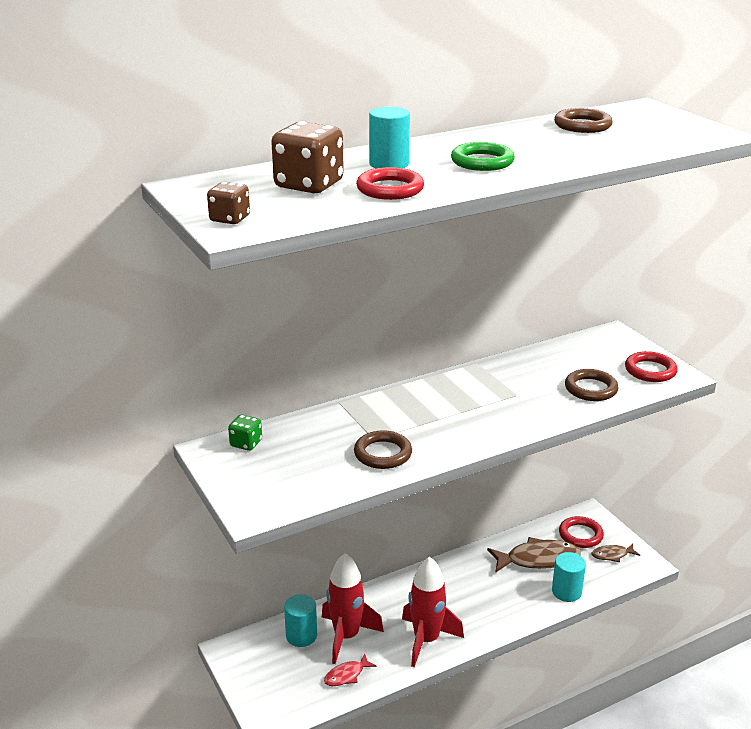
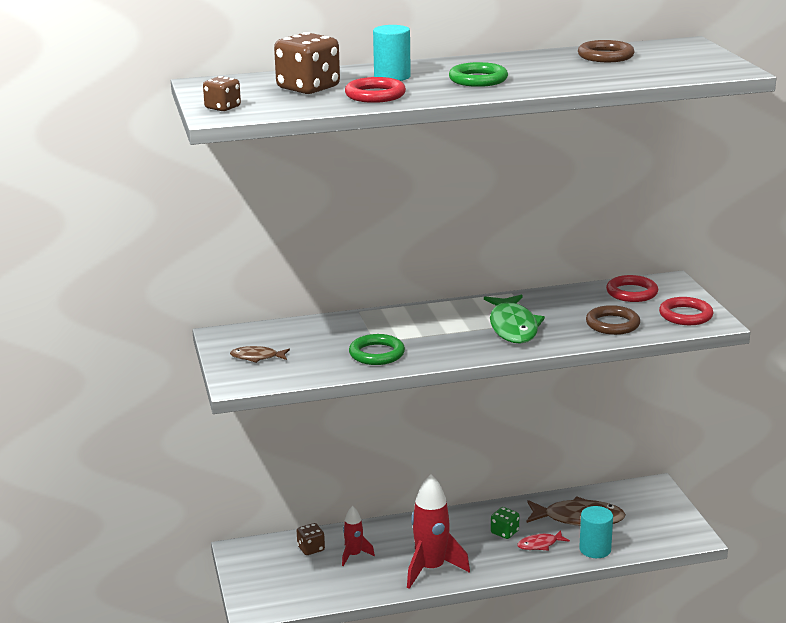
camera: 15 degrees right, 5 degrees down
green dice [228,415,262,451] -> green dice moved to [491,507,519,539]
turquoise cylinder [284,594,317,647] -> brown dice [297,523,325,555]
red rocket [322,553,384,664] -> red rocket [342,506,375,566], size x0.54
red fish [324,654,376,686] -> red fish moved to [517,530,570,551]
brown ring [354,430,412,469] -> green ring [349,334,405,365]
red ring [559,516,604,548] -> red ring moved to [606,275,658,302]
brown fish [591,544,640,562] -> brown fish moved to [230,346,290,363]
none -> green fish [484,295,545,344]

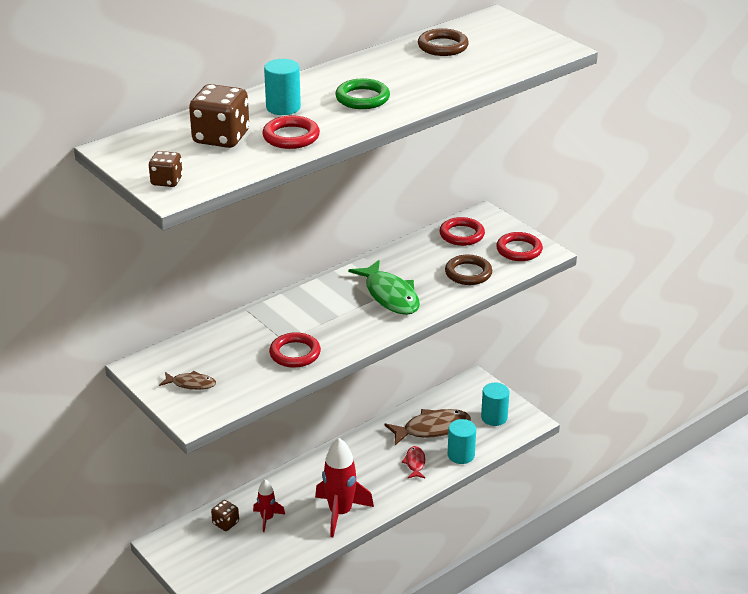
camera: 25 degrees left, 10 degrees up
brown fish [230,346,290,363] -> brown fish turned 150 degrees counterclockwise [159,371,216,390]
green ring [349,334,405,365] -> red ring [269,332,321,368]
green dice [491,507,519,539] -> none
red fish [517,530,570,551] -> red fish turned 135 degrees clockwise [402,446,425,478]
none -> turquoise cylinder [481,383,509,426]

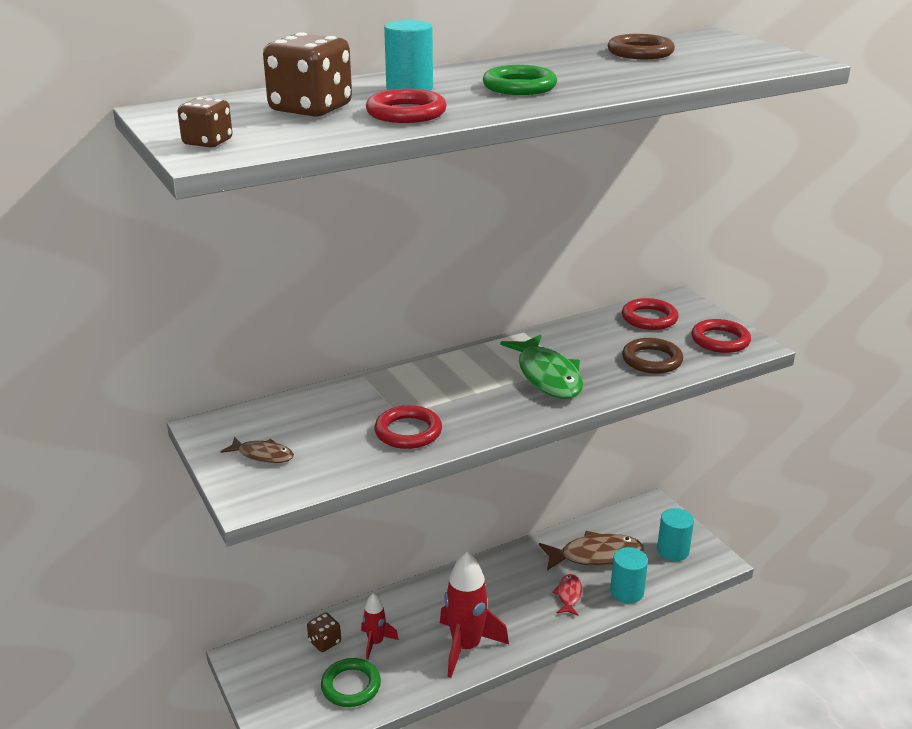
camera: 10 degrees right, 5 degrees down
none -> green ring [321,658,381,707]

